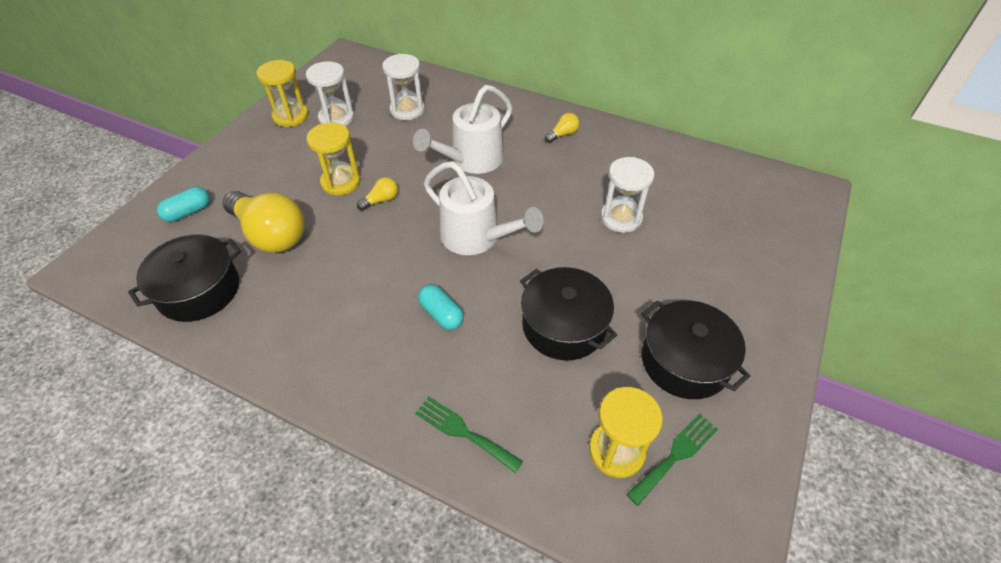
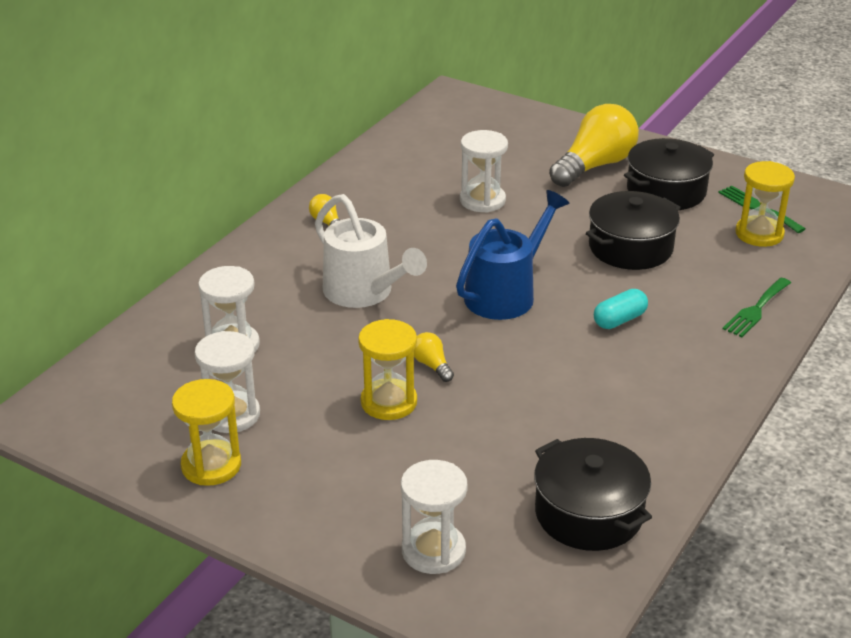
camera: 85 degrees left, 15 degrees down
turquoise capsule [157,187,210,222] -> white hourglass [401,460,468,574]
yellow light bulb [223,191,305,253] -> yellow light bulb moved to [549,104,639,187]
white watering can [424,161,544,255] -> blue watering can [456,190,569,320]

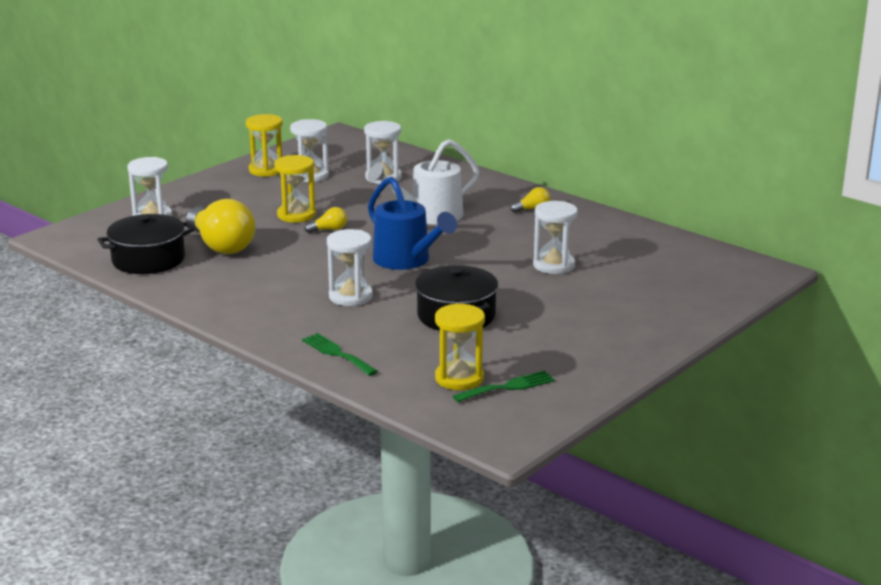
camera: 100 degrees right, 10 degrees down
yellow light bulb [549,104,639,187] -> yellow light bulb moved to [186,199,255,254]
turquoise capsule [594,289,648,329] -> white hourglass [327,229,373,306]
black pot [624,138,714,210] -> none

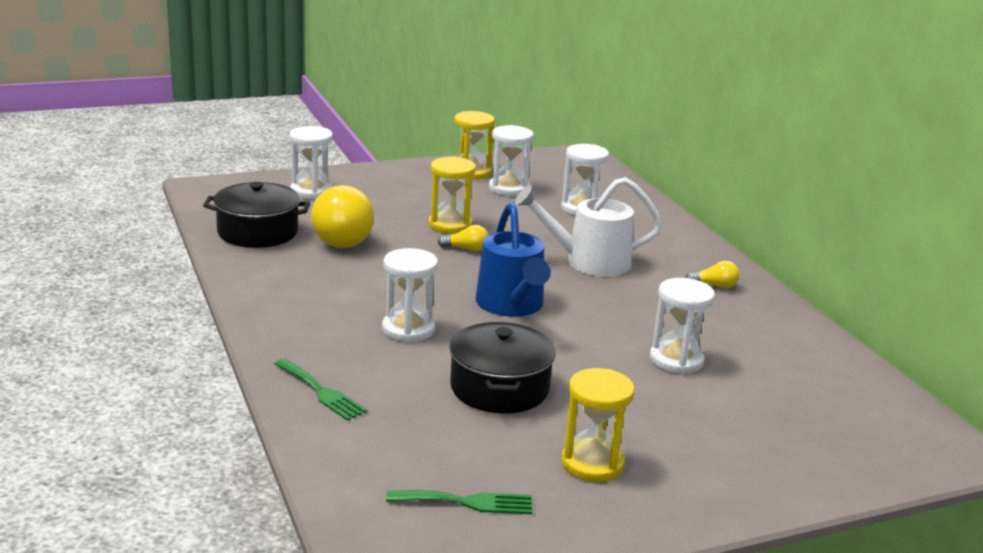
camera: 25 degrees right, 0 degrees up
green fork [302,333,378,376] -> green fork turned 150 degrees clockwise [275,359,367,421]
yellow hourglass [435,303,485,390] -> yellow hourglass moved to [561,368,635,482]

